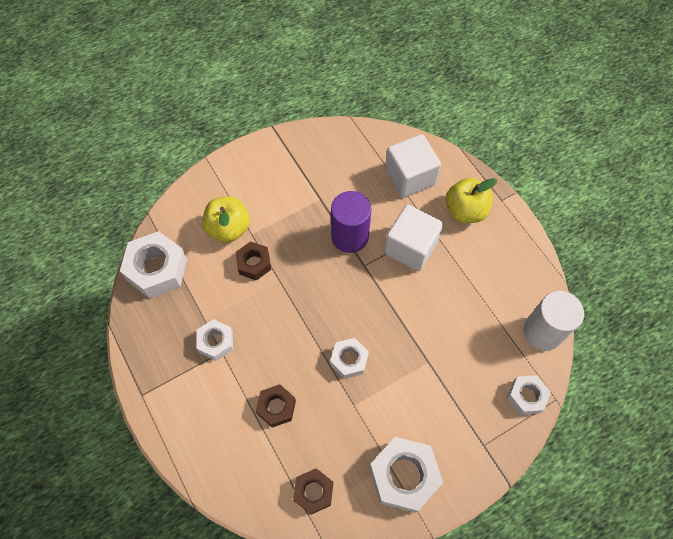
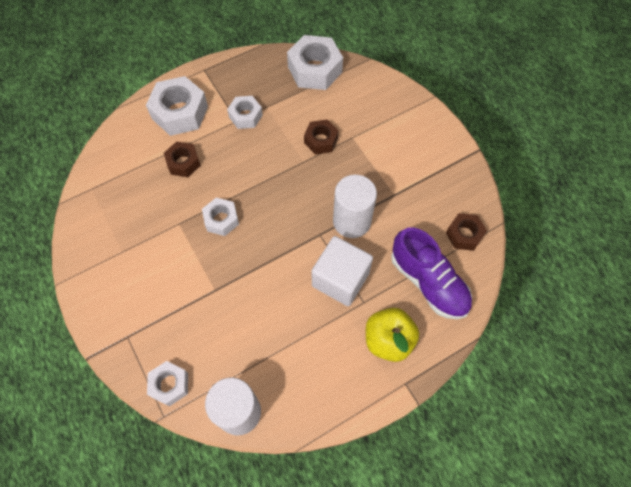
camera: 90 degrees right, 0 degrees up
yellow apple [202,196,250,242] -> none
brown nut [293,469,333,514] -> brown nut moved to [446,213,487,251]
purple cylinder [331,191,371,253] -> white cylinder [333,175,377,238]
white nut [369,437,443,513] -> white nut moved to [146,76,208,136]
white cube [385,134,441,198] -> purple shoe [391,227,472,320]

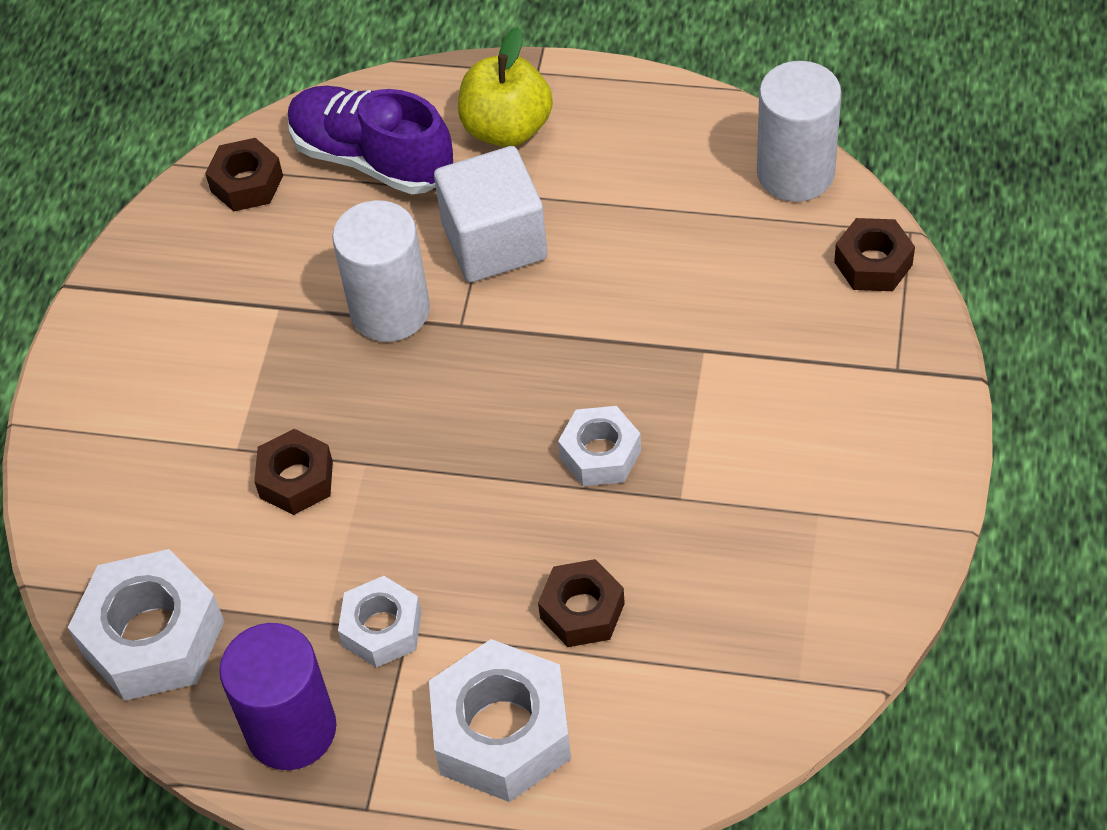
camera: 135 degrees left, 10 degrees down
white nut [147,361,188,407] -> brown nut [834,218,915,291]
purple shoe [391,227,472,320] -> purple shoe turned 60 degrees counterclockwise [288,86,453,194]
none -> purple cylinder [219,623,336,770]

